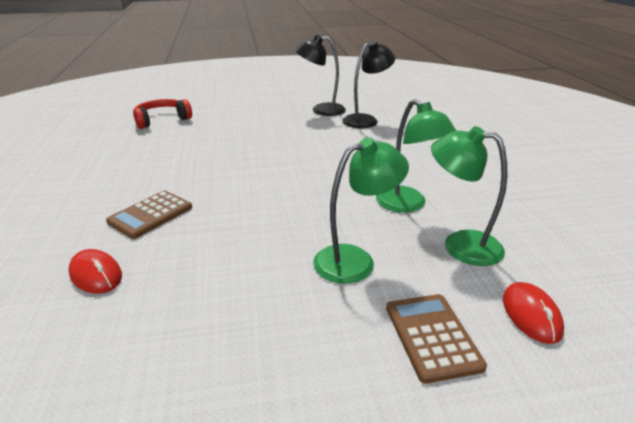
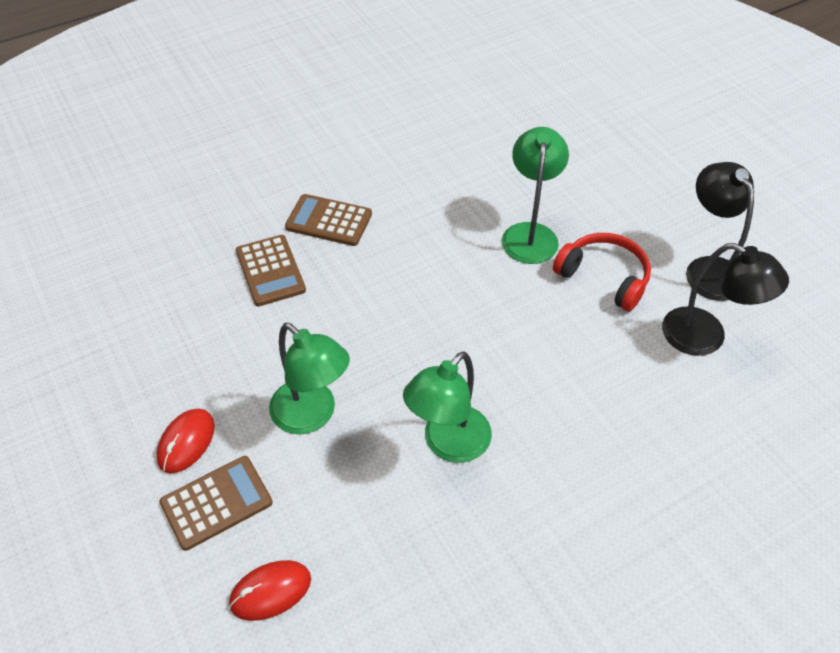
camera: 70 degrees right, 20 degrees up
red mouse [68,249,122,294] -> red mouse moved to [156,409,215,474]
red headphones [133,99,192,129] -> red headphones moved to [553,233,651,311]
green lamp [431,126,507,266] -> green lamp moved to [502,127,569,264]
none -> brown calculator [236,235,306,306]

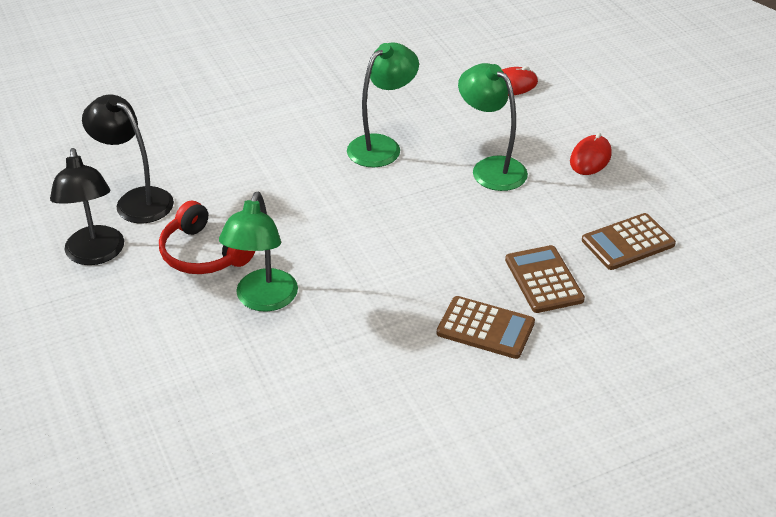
camera: 175 degrees left, 10 degrees down
brown calculator [159,456,273,551] -> brown calculator moved to [582,213,676,270]

